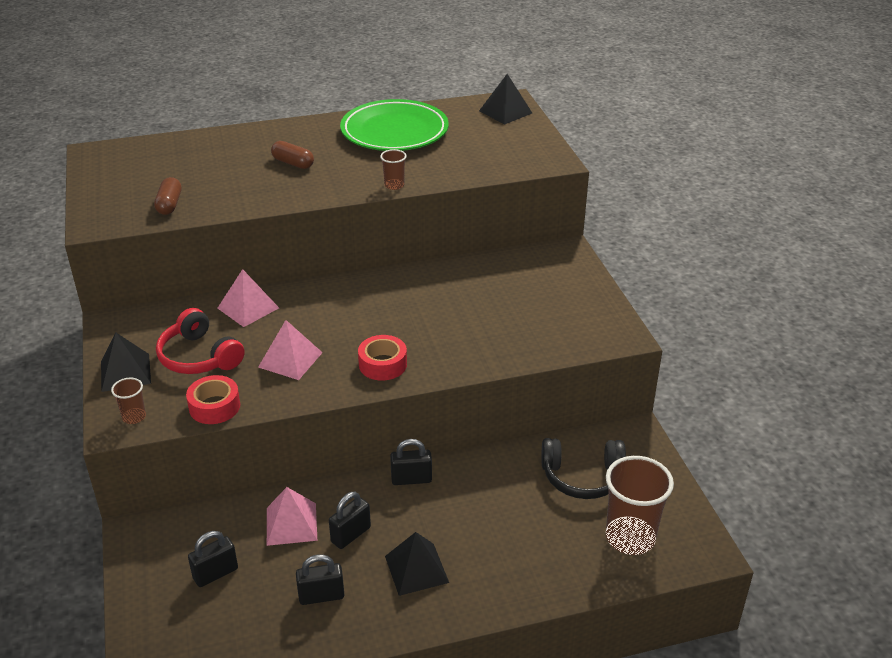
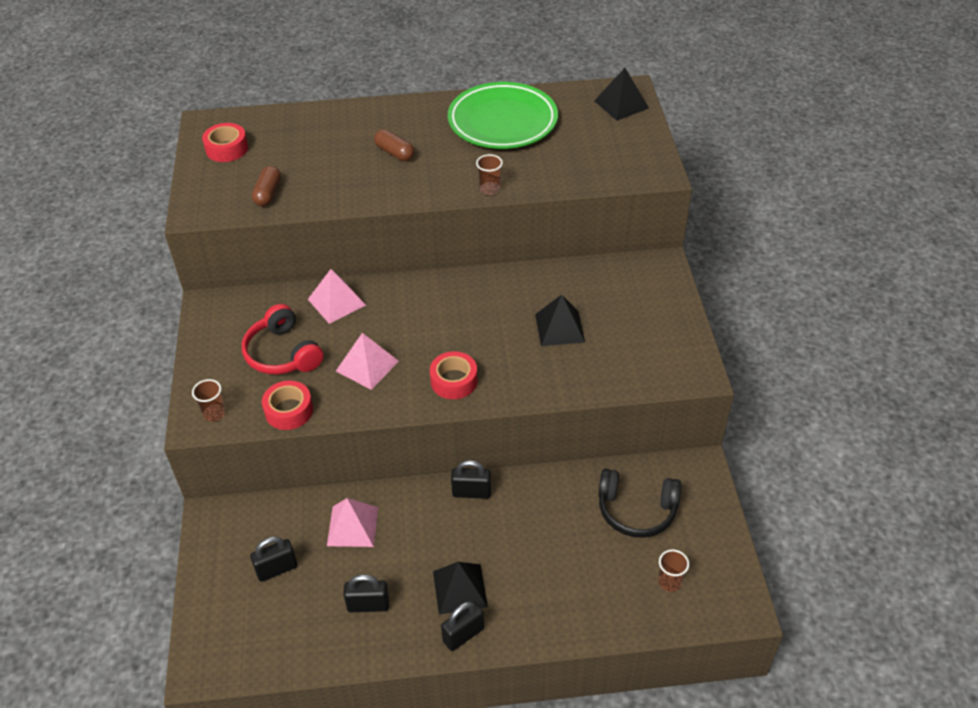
camera: 10 degrees right, 10 degrees up
black pyramid [101,333,151,392] -> black pyramid moved to [535,295,585,346]
black padlock [329,492,371,549] -> black padlock moved to [441,602,484,651]
brown cup [606,456,674,555] -> brown cup [658,549,689,592], size x0.47
none -> red tape [202,123,248,162]

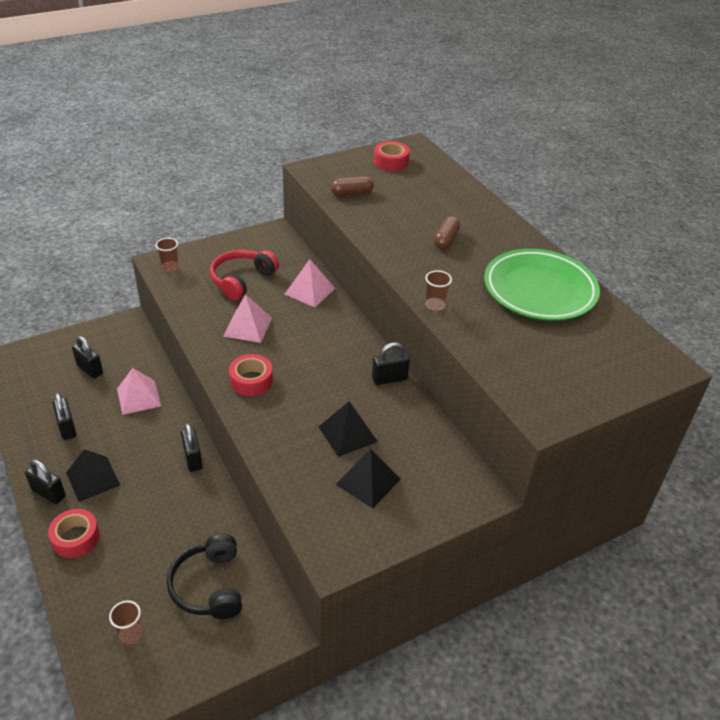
camera: 65 degrees right, 5 degrees down
red tape [262,381,313,430] -> red tape moved to [48,509,100,558]
black pyramid [594,68,649,121] -> black pyramid moved to [335,449,400,508]
none -> black padlock [372,343,410,385]

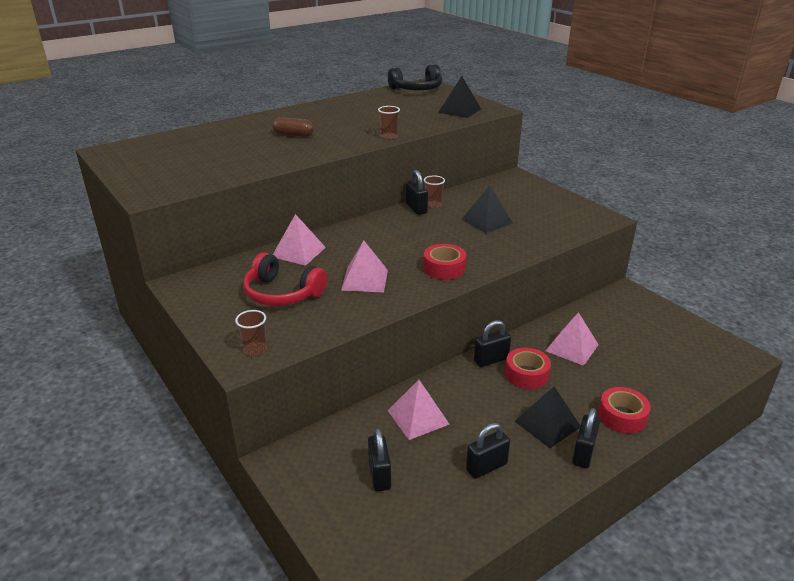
camera: 95 degrees left, 10 degrees down
black padlock [72,336,103,379] -> black padlock turned 45 degrees counterclockwise [368,428,391,491]
brown cup [109,600,143,644] -> brown cup moved to [424,175,445,208]
black headphones [167,534,242,619] -> black headphones moved to [388,64,442,90]
brown capsule [331,176,374,196] -> none
black pyramid [335,449,400,508] -> black pyramid moved to [438,76,481,118]
red tape [374,141,410,171] -> red tape moved to [505,348,551,389]
green plate [484,249,600,321] -> none
none -> pink pyramid [546,312,599,366]

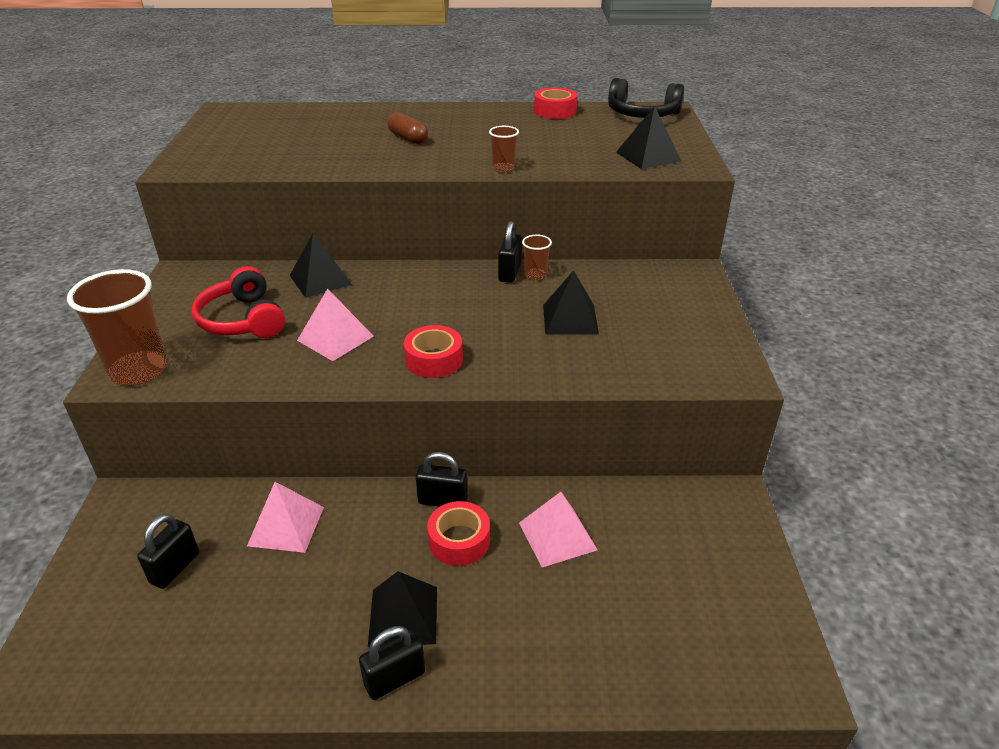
camera: 35 degrees right, 5 degrees up
brown cup [235,310,267,356] -> brown cup [67,269,168,385], size x2.11
pink pyramid [273,214,326,266] -> black pyramid [290,234,352,298]
black padlock [466,423,510,479] -> none
red tape [598,387,651,434] -> red tape moved to [534,88,577,119]

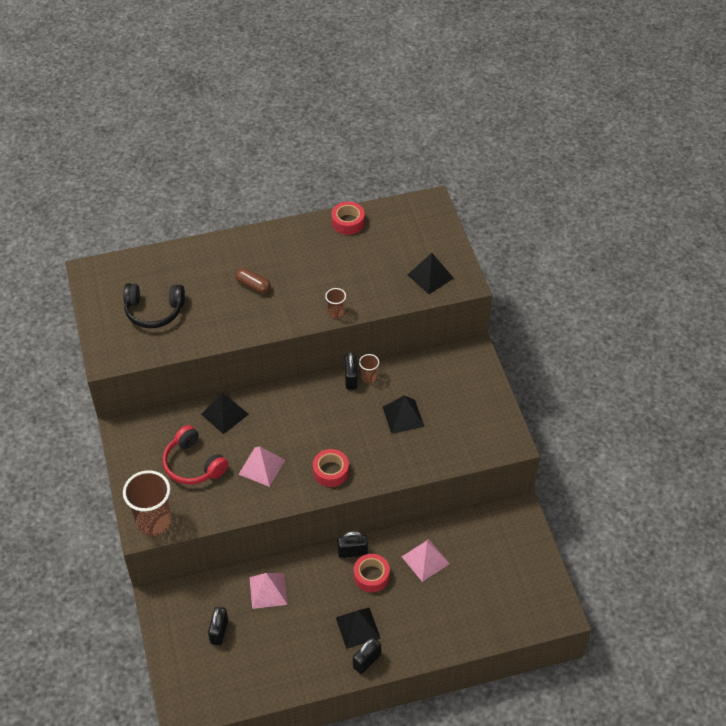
camera: 15 degrees left, 15 degrees up
black headphones [608,78,684,118] -> black headphones moved to [123,283,185,328]

